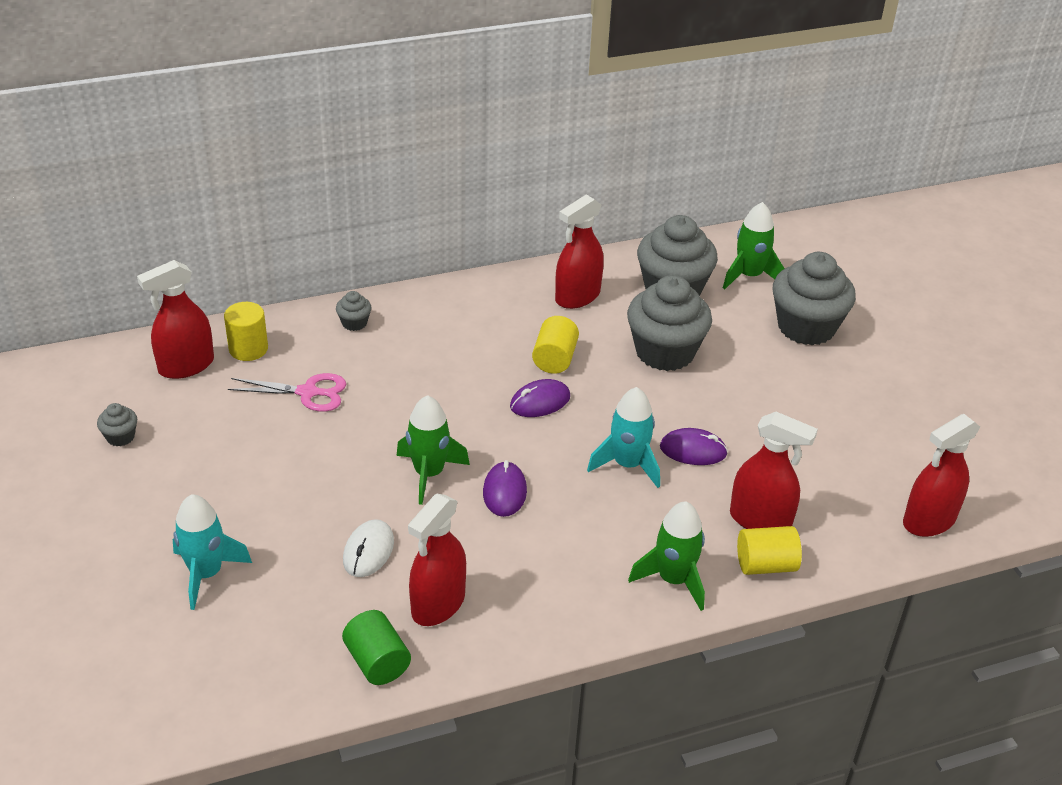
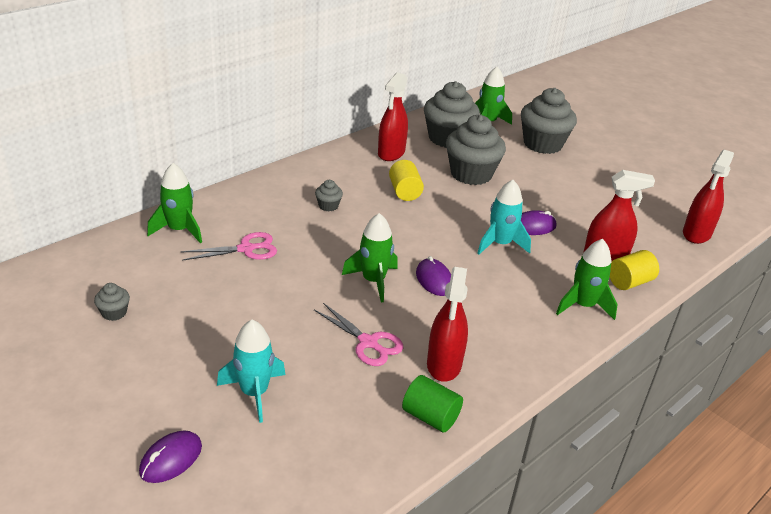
camera: 25 degrees left, 5 degrees down
red spray bottle [137,260,214,379] -> none
yellow cylinder [224,302,268,361] -> green rocket [147,163,202,243]
grey cupcake [336,291,371,331] -> grey cupcake moved to [315,180,343,211]
white mouse [343,519,394,577] -> pink scissors [314,303,403,366]
purple mouse [510,379,570,417] -> purple mouse moved to [139,430,202,483]

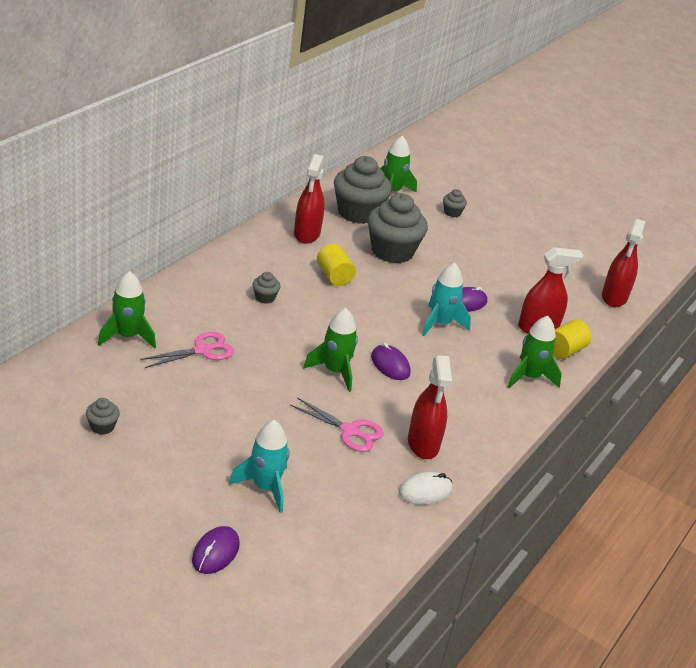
camera: 15 degrees left, 0 degrees up
green cylinder [402,375,463,432] -> white mouse [399,472,453,505]
grey cupcake [521,88,577,154] -> grey cupcake [443,189,467,217], size x0.43

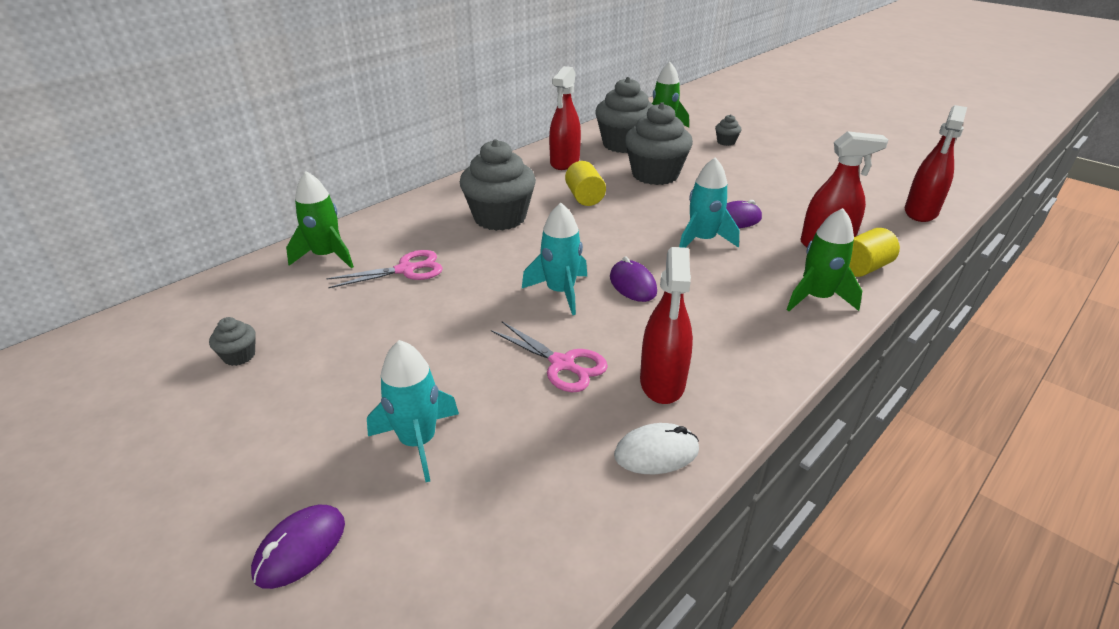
camera: 15 degrees right, 0 degrees up
grey cupcake [253,272,281,304] -> grey cupcake [460,139,536,231], size x2.33
green rocket [303,308,358,392] -> turquoise rocket [522,203,587,315]

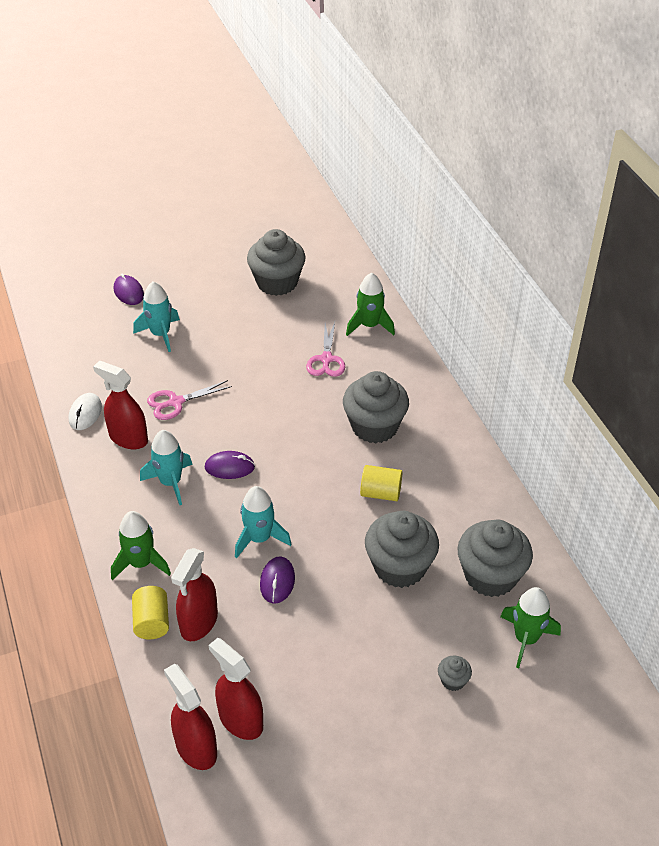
camera: 115 degrees right, 10 degrees up
grey cupcake [209,317,256,366] -> grey cupcake [247,229,305,296], size x2.33
turquoise rocket [522,203,587,315] -> turquoise rocket moved to [140,430,193,505]
red spray bottle [549,66,581,170] -> red spray bottle moved to [209,638,263,740]

